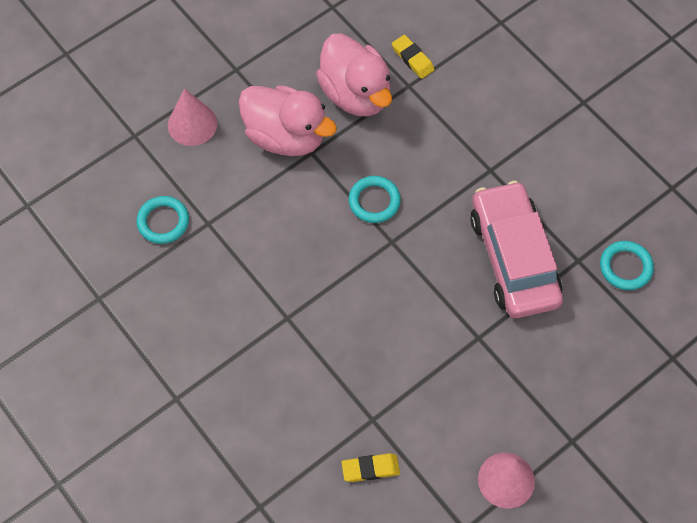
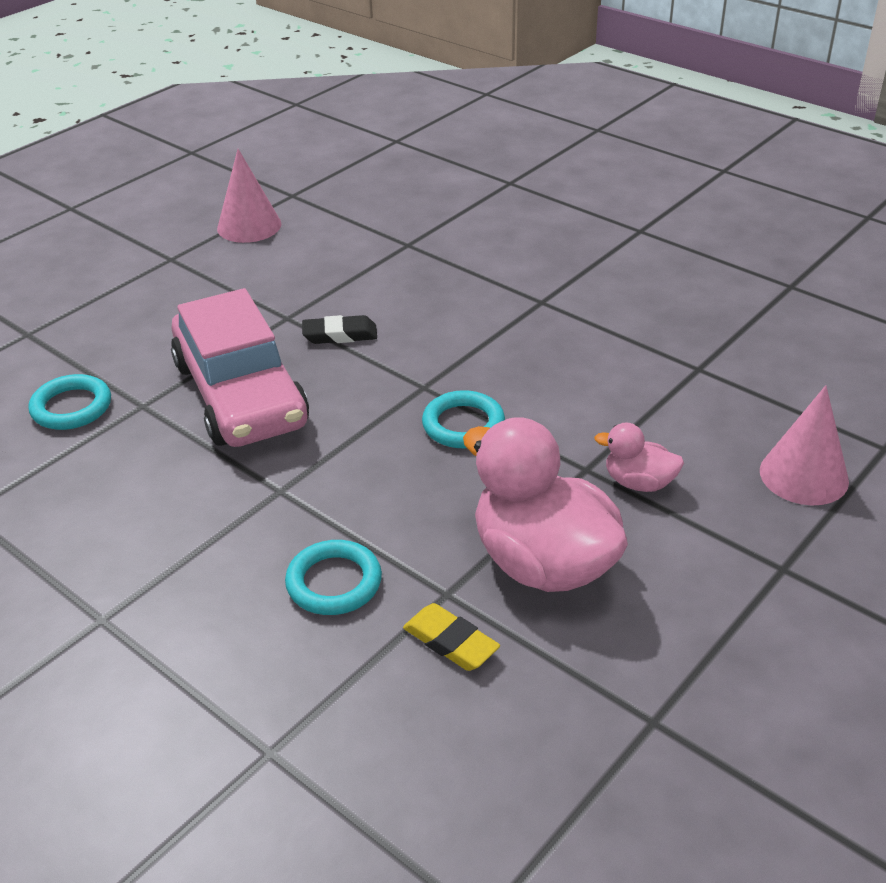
camera: 170 degrees right, 25 degrees down
turquoise ring [136,196,189,244] -> turquoise ring moved to [285,540,382,615]
pink duck [238,85,337,156] -> pink duck [594,422,684,492], size x0.48
yellow eraser [342,453,400,482] -> none
none -> black eraser [302,315,377,344]

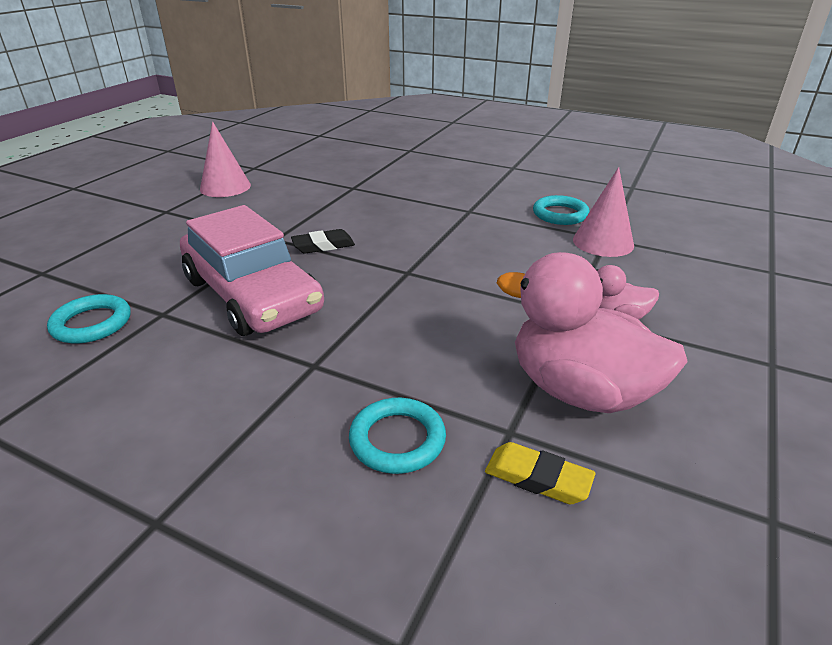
camera: 15 degrees left, 5 degrees down
turquoise ring [422,390,505,449] -> turquoise ring moved to [533,195,590,225]
pink cone [760,385,849,505] -> pink cone moved to [573,167,634,257]

